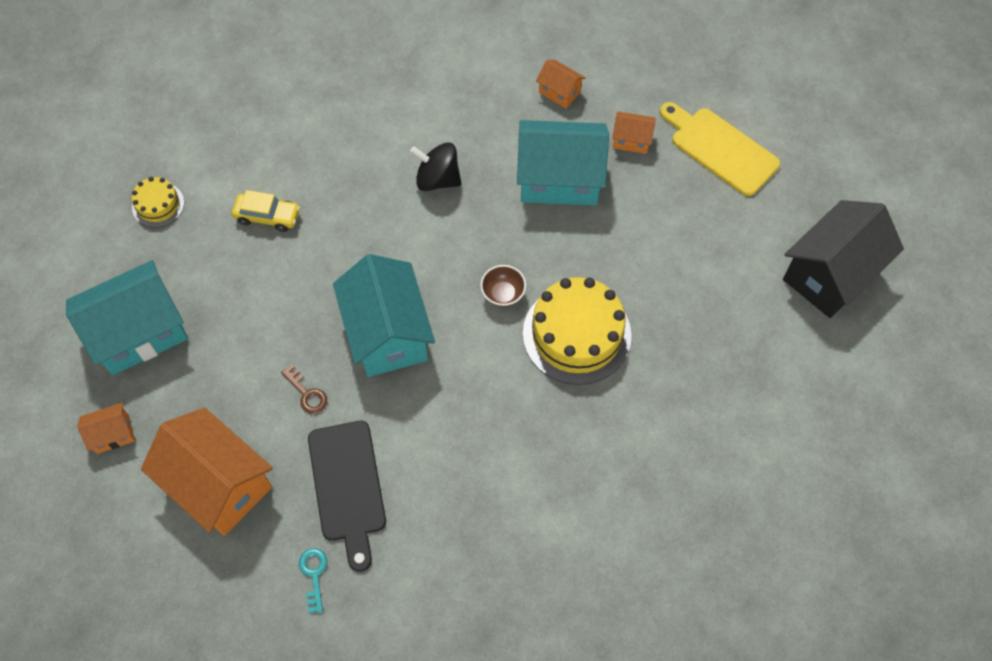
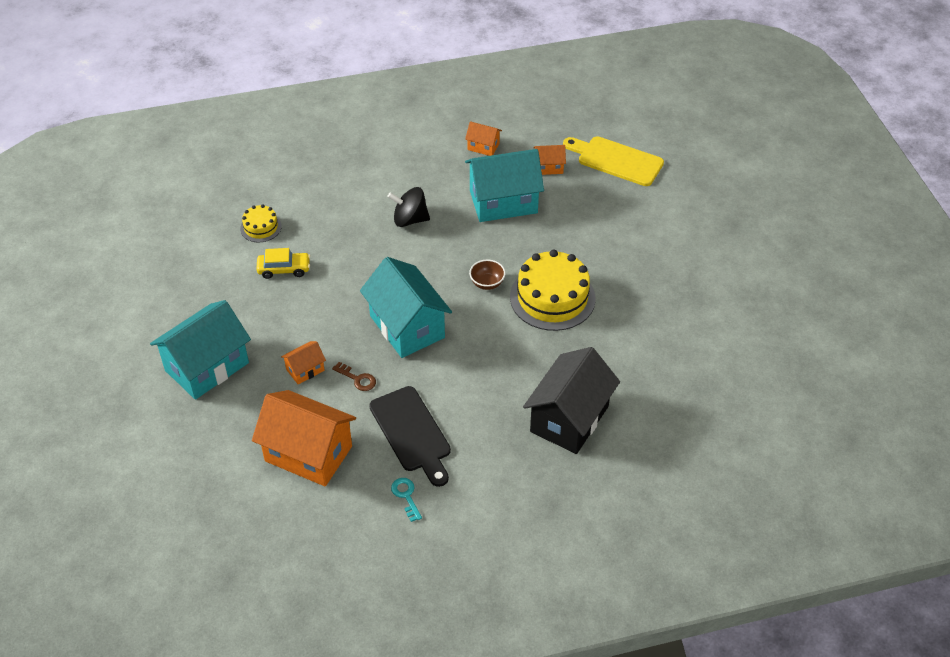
camera: 15 degrees left, 15 degrees down
orange house [77,402,135,454] -> orange house moved to [281,341,326,385]
yellow cake [132,177,184,228] -> yellow cake moved to [240,204,282,242]
black house [783,200,904,318] -> black house moved to [523,347,620,454]

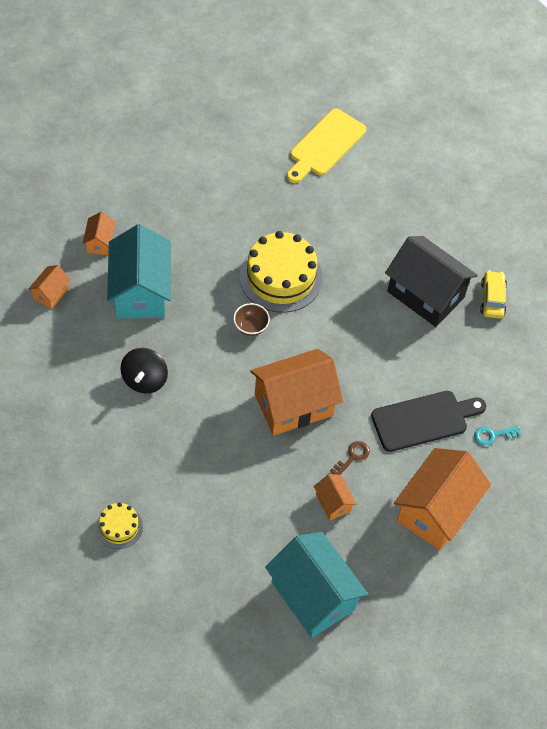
camera: 85 degrees left, 10 degrees up
yellow car [256,248,310,279] -> yellow car moved to [480,270,507,319]
turquoise house [360,257,452,358] -> orange house [250,349,343,435]
yellow cutting board [563,136,664,186] -> yellow cutting board moved to [287,108,366,183]

